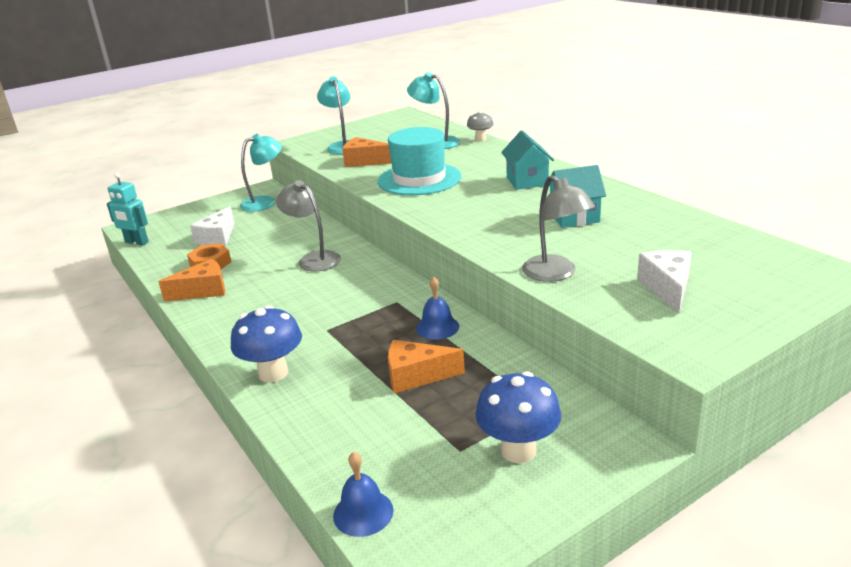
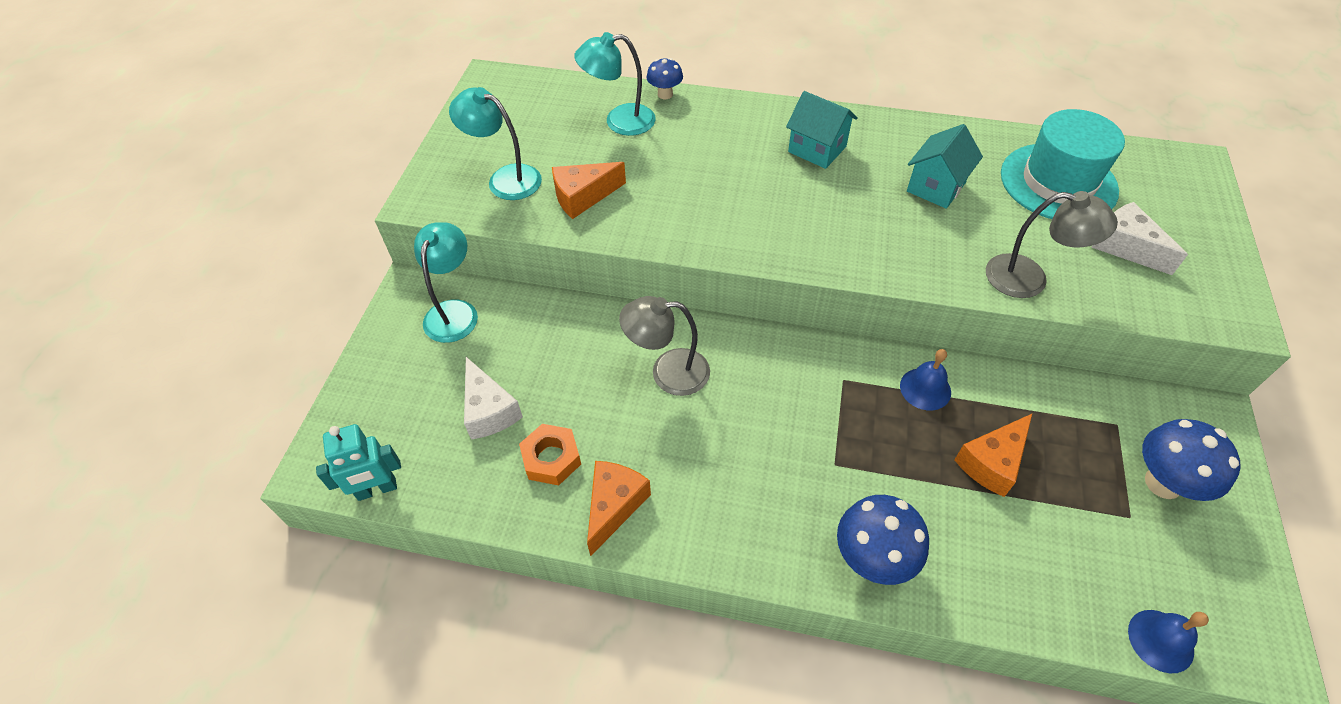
camera: 45 degrees left, 25 degrees up
turquoise hat [378,127,462,195] -> turquoise hat moved to [1001,109,1125,219]
grey mushroom [467,111,494,142] -> blue mushroom [647,58,683,99]

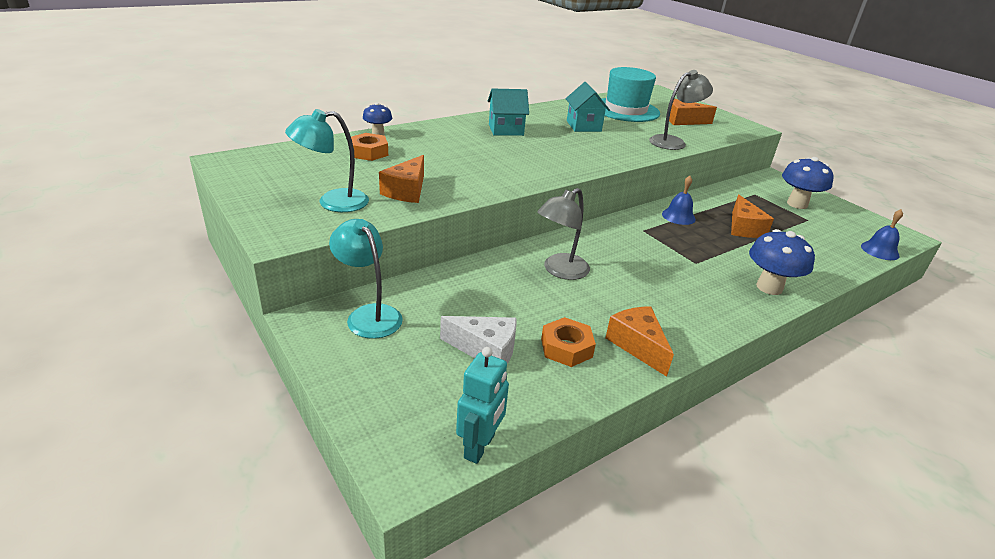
camera: 50 degrees left, 20 degrees down
turquoise lamp [574,32,656,136] -> orange nut [351,133,388,161]
white cheese [1091,202,1188,275] -> orange cheese [669,99,717,125]

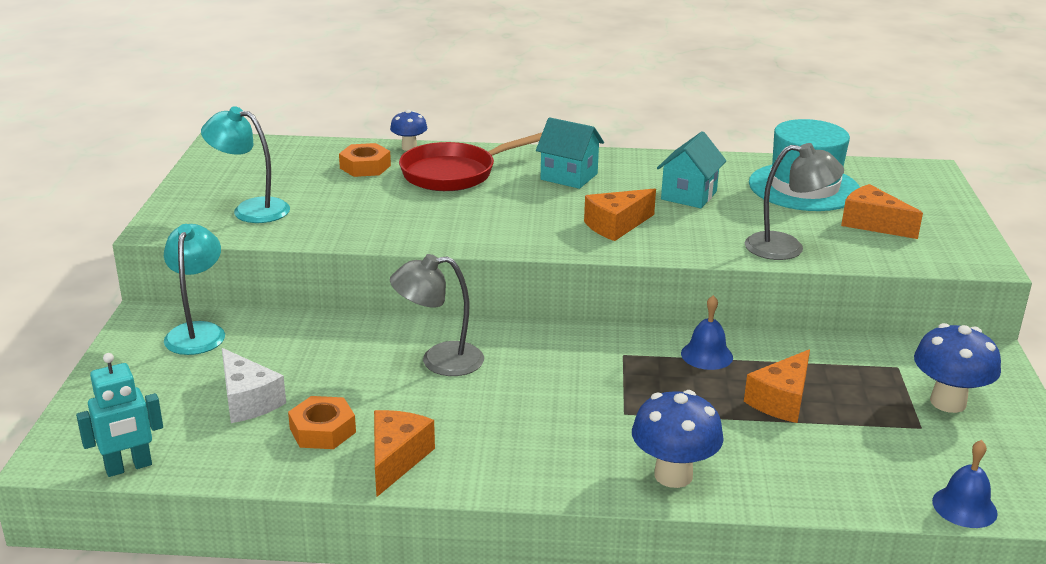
camera: 40 degrees right, 5 degrees down
orange cheese [379,155,424,203] -> orange cheese moved to [584,189,656,241]
none -> red pan [399,132,543,191]

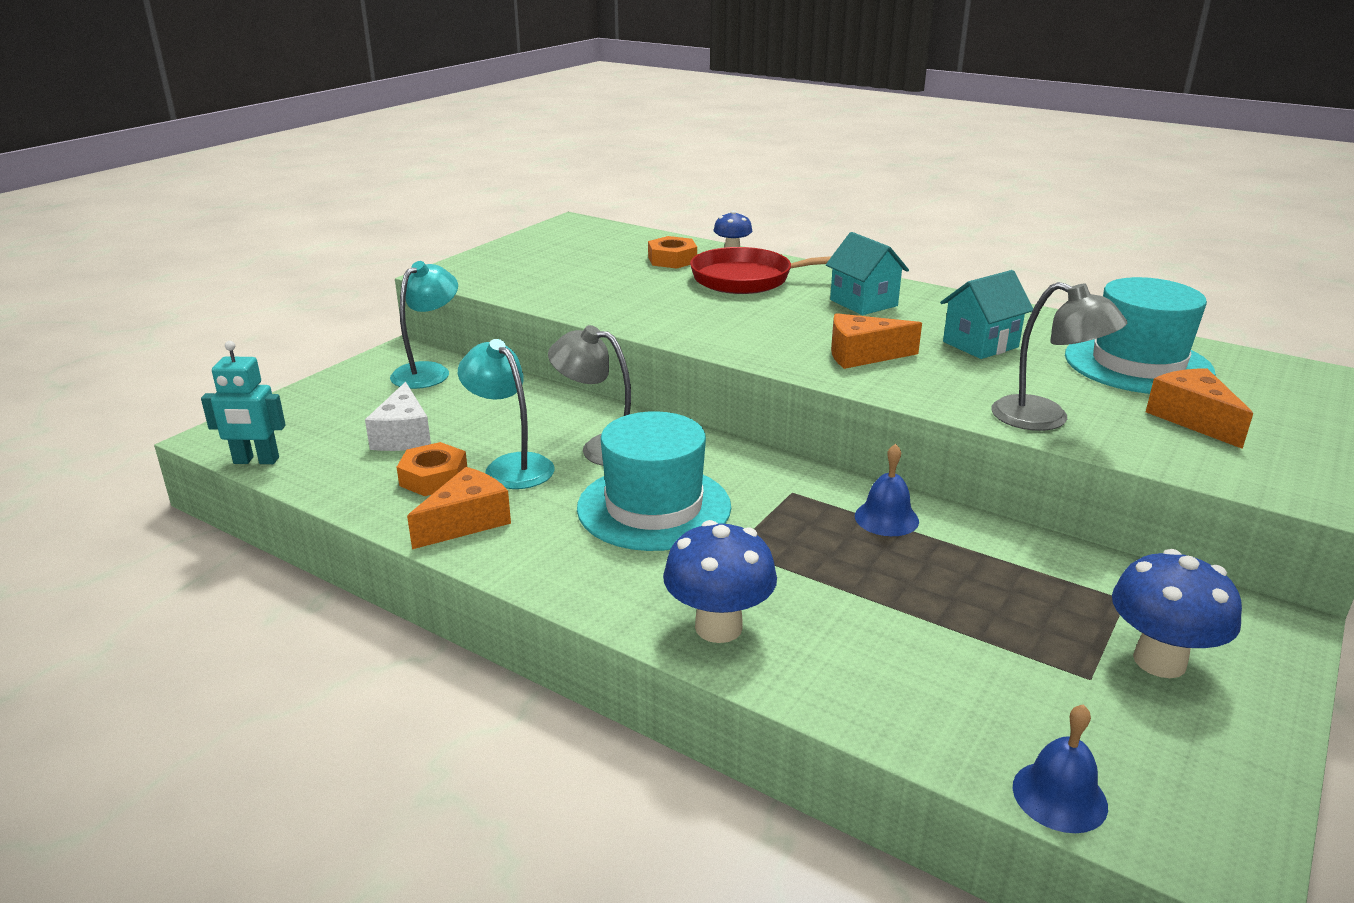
camera: 30 degrees right, 0 degrees up
turquoise lamp [201,106,290,223] -> turquoise lamp moved to [458,339,555,489]
orange cheese [744,349,810,423] -> none
none -> turquoise hat [577,411,731,551]

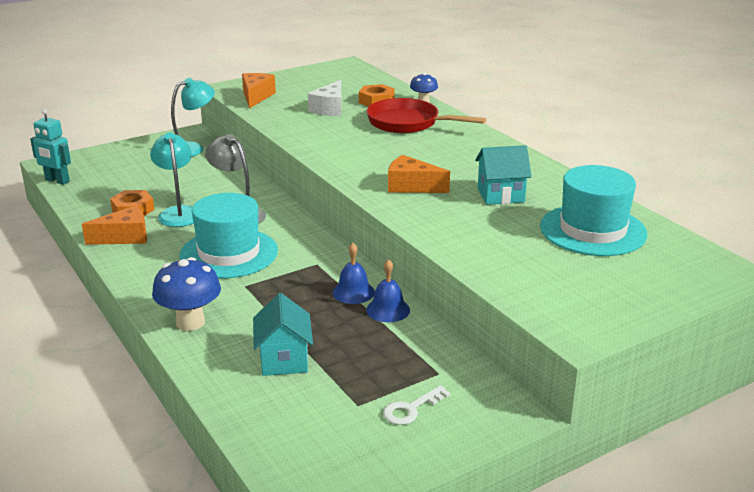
camera: 25 degrees right, 0 degrees up
white cheese [365,382,431,451] -> white cheese moved to [308,80,341,116]
turquoise house [826,232,909,315] -> turquoise house moved to [253,293,313,376]
grey lamp [991,282,1127,431] -> none
blue bell [1013,704,1108,833] -> blue bell moved to [366,259,410,322]
blue mushroom [1112,549,1242,678] -> white key [383,385,450,425]
orange cheese [1146,368,1253,449] -> orange cheese moved to [242,73,276,109]

